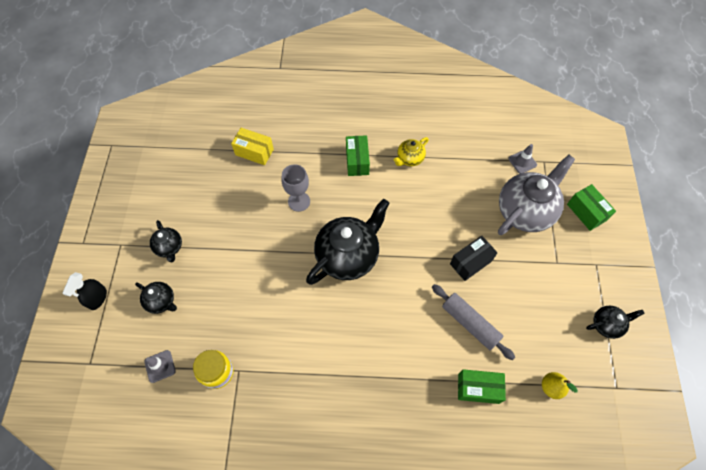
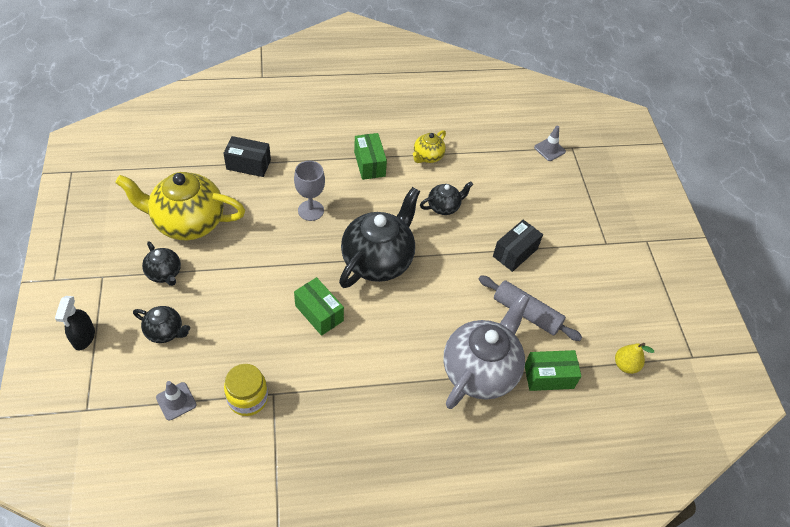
camera: 15 degrees left, 10 degrees down
yellow box [231,128,274,165] -> black box [223,136,271,177]
grey teapot [498,155,575,235] -> grey teapot moved to [443,293,530,409]
green box [567,184,616,231] -> green box moved to [294,277,344,336]
black teapot [586,306,645,339] -> black teapot moved to [420,181,473,215]
none -> yellow teapot [115,172,245,240]

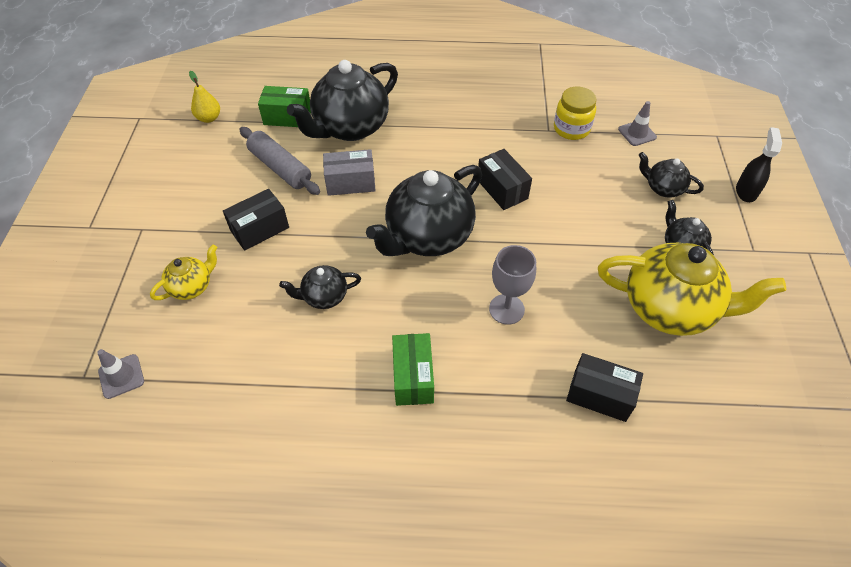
camera: 165 degrees left, 0 degrees up
green box [294,277,344,336] -> black box [478,149,532,210]
yellow teapot [413,130,446,163] -> yellow teapot moved to [150,244,217,300]
grey teapot [443,293,530,409] -> black teapot [287,60,398,141]
none -> grey box [323,149,376,196]

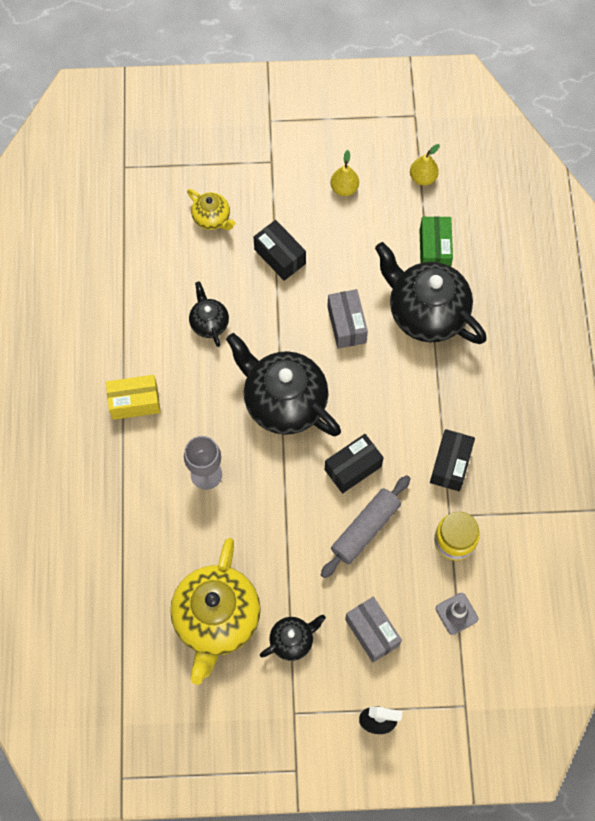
camera: 85 degrees right, 15 degrees up
grey traffic cone [97,349,144,399] -> none
grey rolling pin [239,127,320,195] -> grey rolling pin moved to [321,475,411,578]
green box [392,333,434,406] -> yellow box [106,375,161,420]
black box [566,353,643,422] -> black box moved to [430,429,475,491]
black teapot [639,152,704,197] -> grey box [345,597,402,663]
none -> yellow pear [330,150,359,196]

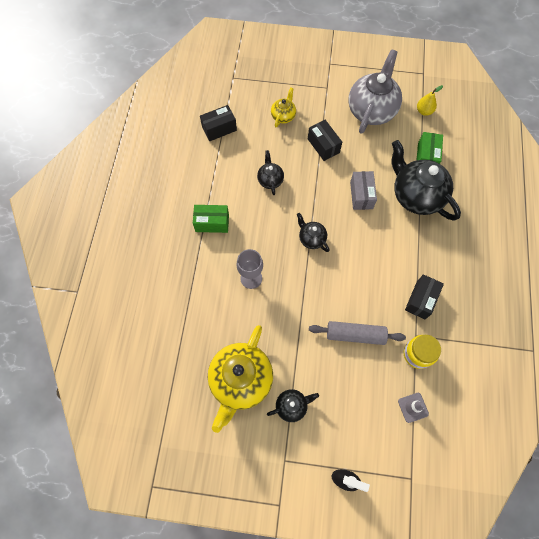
camera: 10 degrees right, 0 degrees up
yellow box [106,375,161,420] -> green box [193,205,229,233]
yellow teapot [187,189,236,230] -> yellow teapot turned 120 degrees counterclockwise [271,88,296,127]
black teapot [226,333,341,436] -> black teapot [297,213,330,252], size x0.49
grey rolling pin [321,475,411,578] -> grey rolling pin turned 45 degrees clockwise [309,321,406,345]
black box [325,434,384,493] -> black box moved to [200,105,237,141]
yellow pear [330,150,359,196] -> grey teapot [349,49,402,134]
grey box [345,597,402,663] -> none

